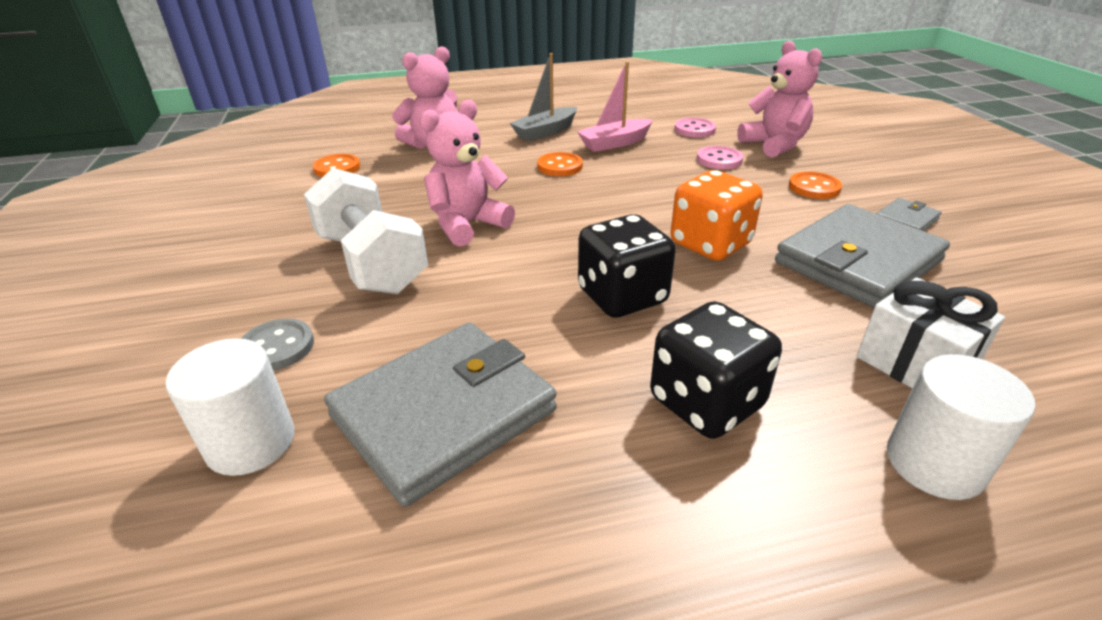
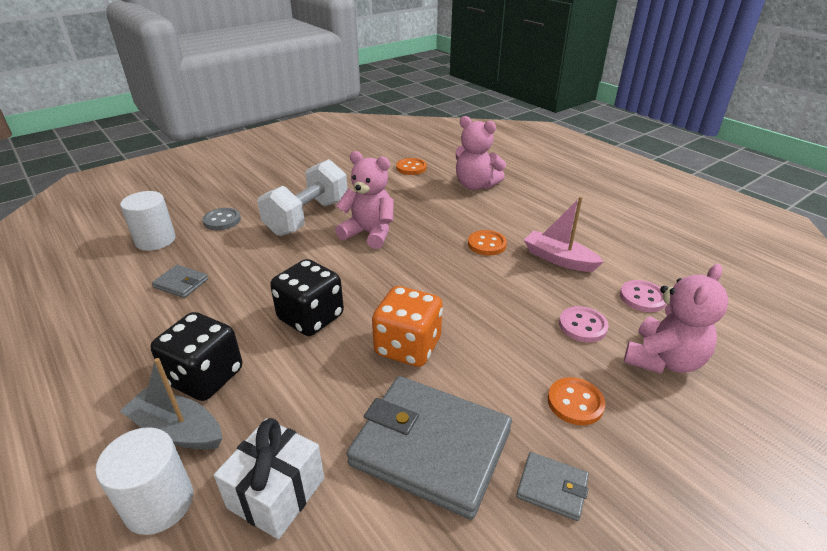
camera: 65 degrees right, 0 degrees up
grey wallet [324,323,557,507] -> grey wallet [152,265,208,298], size x0.44
grey boat [510,53,577,141] -> grey boat moved to [120,358,222,450]

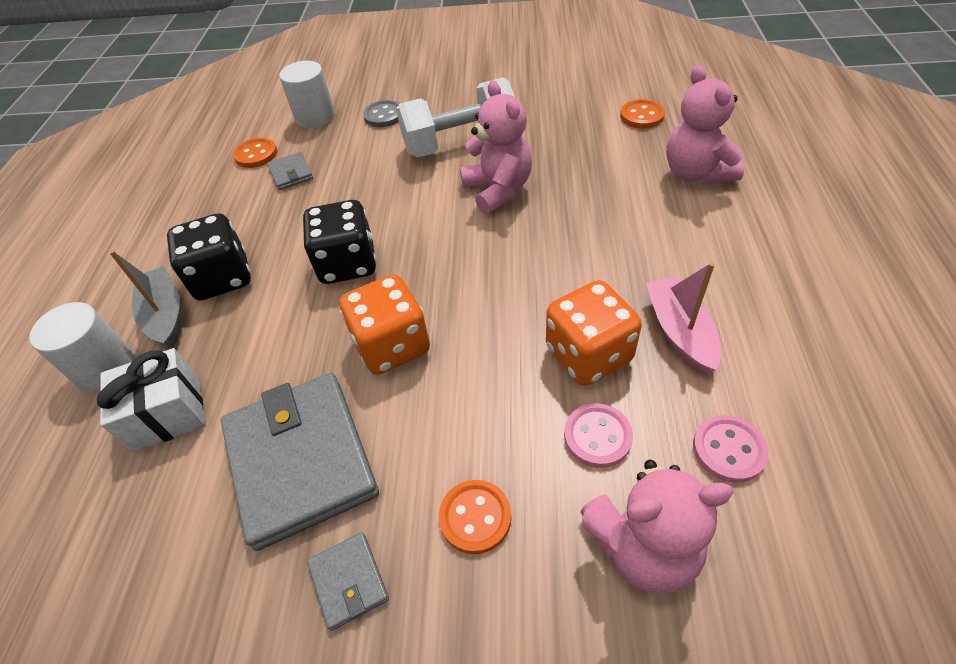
camera: 45 degrees right, 15 degrees up
orange button [468,230,507,256] -> orange button moved to [233,138,277,168]
none -> orange dice [546,280,642,386]

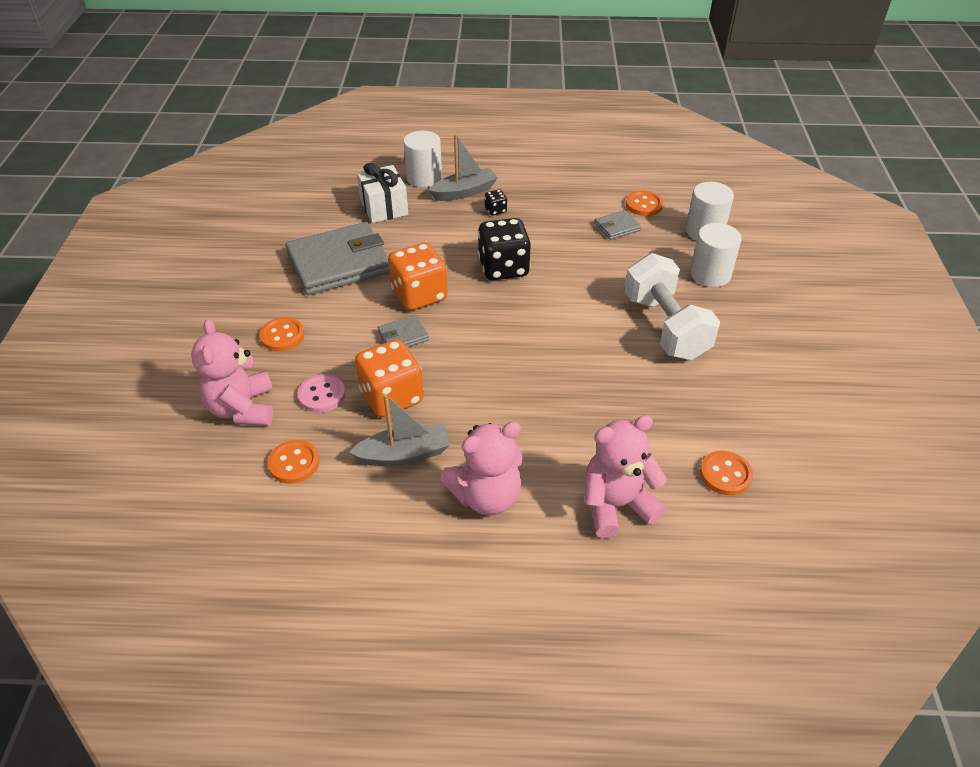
camera: 85 degrees right, 5 degrees down
black dice [167,213,251,301] -> black dice [485,190,507,216], size x0.44
grey wallet [307,532,389,631] -> grey wallet moved to [378,315,429,347]
grey button [363,100,400,127] -> white cylinder [690,223,742,287]
pink teddy bear [460,80,532,214] -> pink teddy bear moved to [441,422,523,515]
pink boat [646,262,721,374] -> grey boat [349,394,450,466]
pink button [693,415,769,483] -> orange button [268,440,319,484]

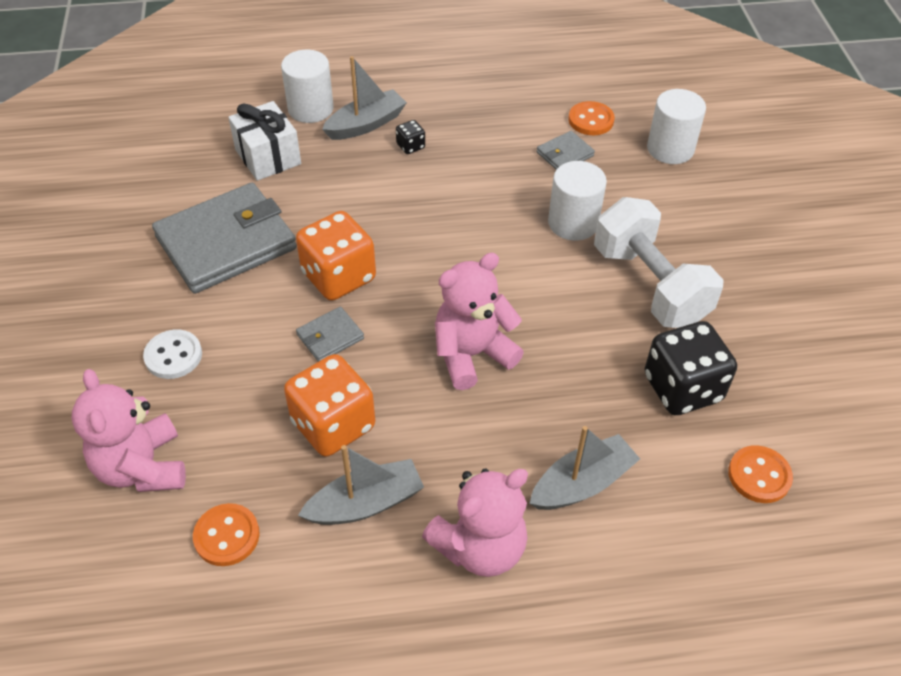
camera: 10 degrees left, 5 degrees up
orange button [259,317,305,351] -> white button [143,330,202,379]
pink button [298,374,346,413] -> none
black dice [478,218,531,280] -> black dice moved to [645,321,737,415]
pink teddy bear [585,415,667,538] -> pink teddy bear moved to [435,253,524,390]
white cylinder [690,223,742,287] -> white cylinder moved to [548,161,607,241]
none -> grey boat [530,426,640,510]

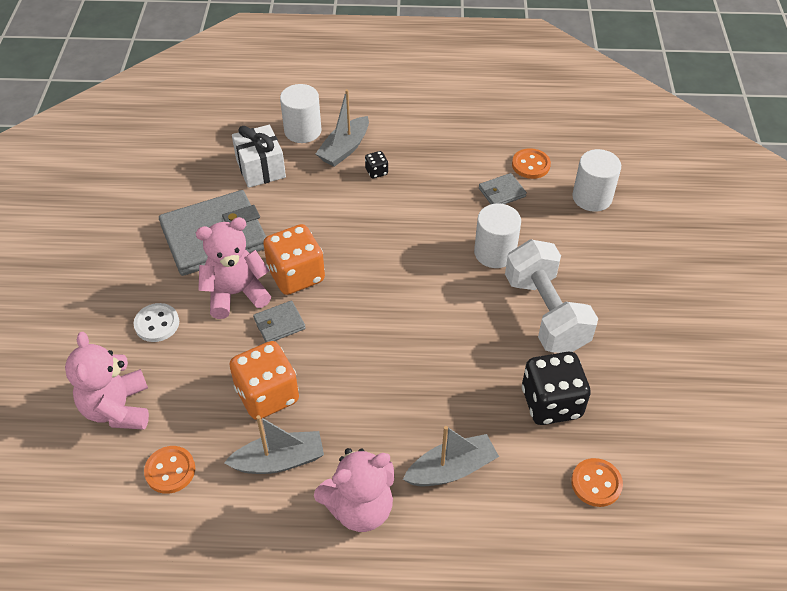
camera: 10 degrees right, 0 degrees up
grey boat [322,56,407,140] -> grey boat turned 150 degrees clockwise [315,89,369,167]
pink teddy bear [435,253,524,390] -> pink teddy bear moved to [196,217,271,319]

